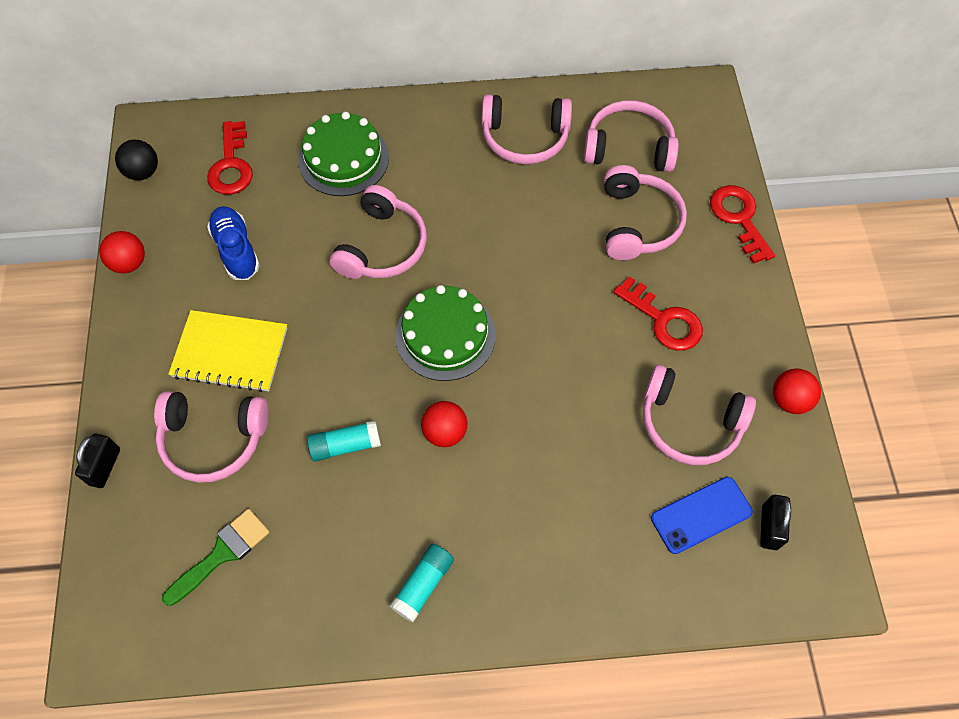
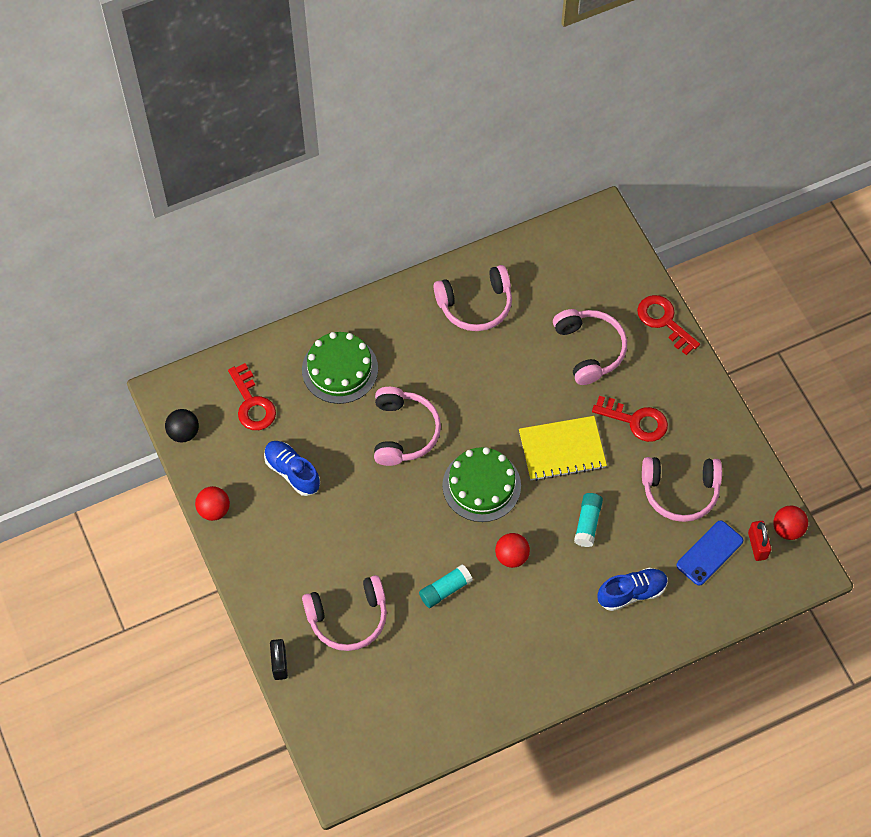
camera: 20 degrees left, 0 degrees up
green brush [162,509,270,606] -> none
yellow notebook [168,310,287,392] -> yellow notebook moved to [519,416,607,481]
turquoise glue stick [390,544,454,622] -> turquoise glue stick moved to [574,493,603,547]
pink headphones [584,100,679,172] -> none
black padlock [760,495,791,550] -> red padlock [748,521,771,561]
red ball [773,369,821,414] -> red ball moved to [773,506,808,540]
none -> blue shoe [597,568,668,611]

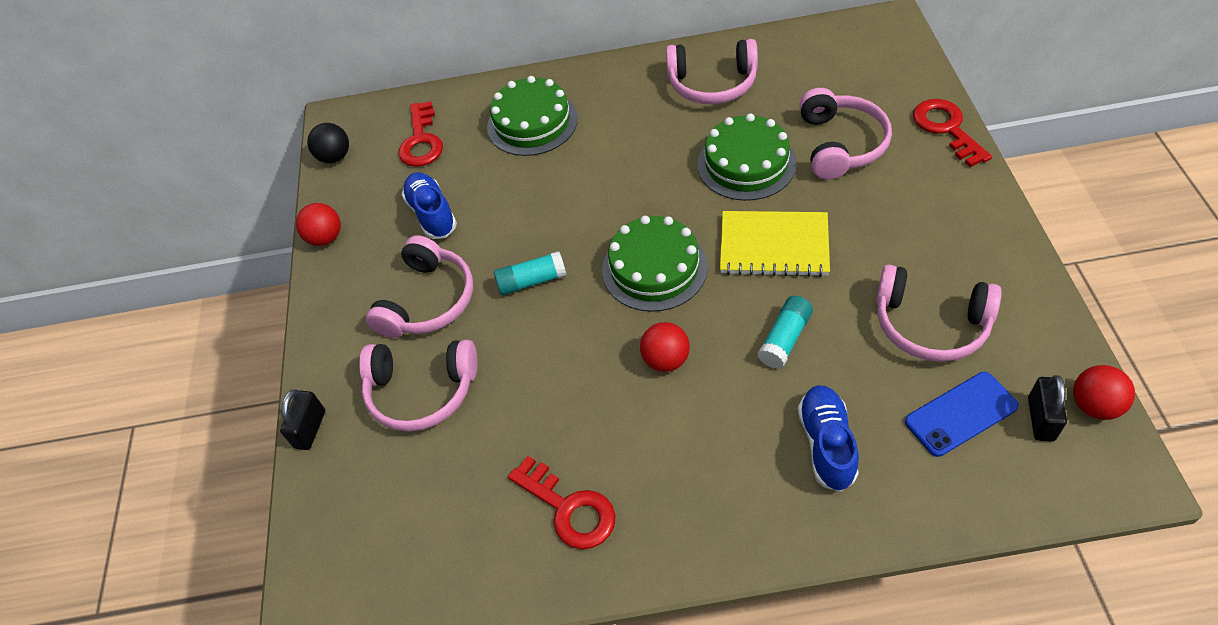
camera: 25 degrees right, 10 degrees down
pink headphones [374,387,441,466] -> pink headphones moved to [366,235,473,338]
turquoise glue stick [419,565,473,608] -> turquoise glue stick moved to [494,251,566,295]
red key [592,396,668,442] -> red key moved to [508,456,616,549]
blue shoe [597,568,668,611] -> blue shoe turned 90 degrees counterclockwise [798,385,859,492]
red padlock [748,521,771,561] -> black padlock [1028,375,1067,442]
none -> green cake [697,113,797,201]

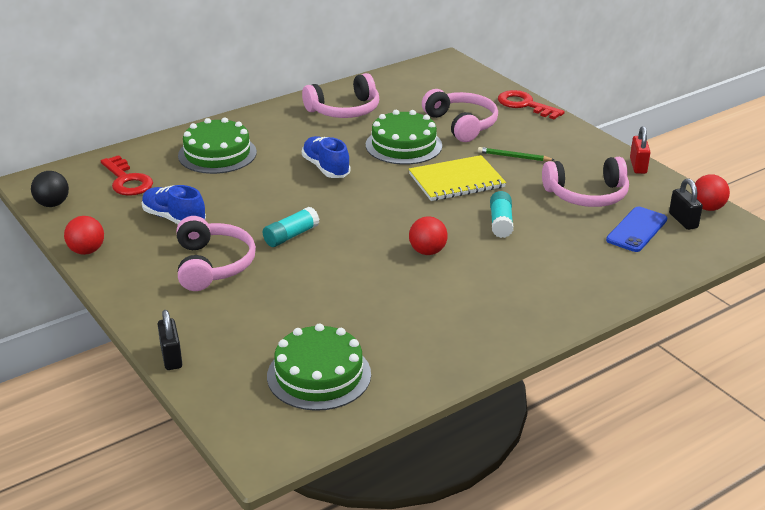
camera: 35 degrees left, 20 degrees down
pink headphones [359,340,478,432] -> none
red key [508,456,616,549] -> none
green cake [602,216,708,312] -> green cake moved to [267,323,371,411]
blue shoe [798,385,859,492] -> blue shoe moved to [302,136,351,178]
none -> green pencil [478,147,554,161]
none -> red padlock [630,126,651,174]

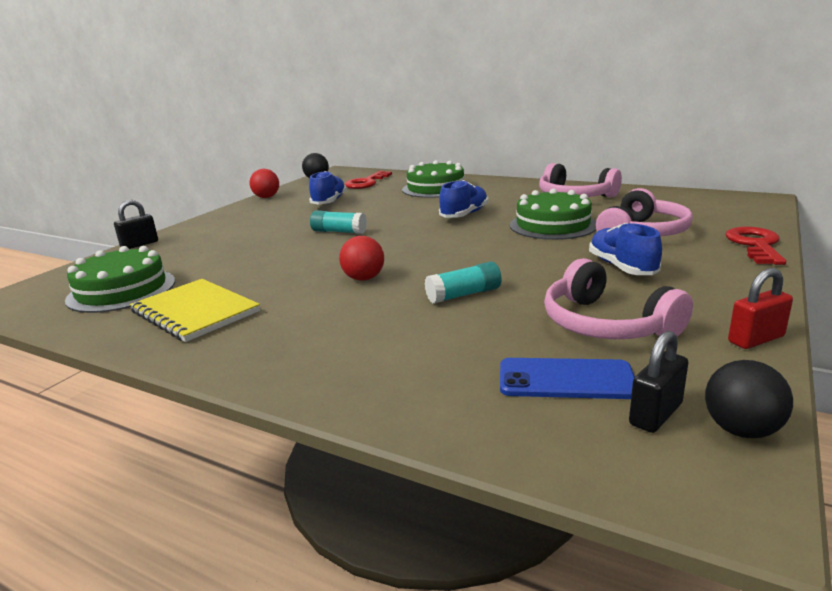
camera: 65 degrees right, 10 degrees down
pink headphones [177,216,256,291] -> none
yellow notebook [409,155,506,201] -> yellow notebook moved to [130,279,260,342]
green pencil [478,147,554,161] -> blue shoe [589,223,662,275]
red ball [695,174,730,211] -> black ball [705,360,793,438]

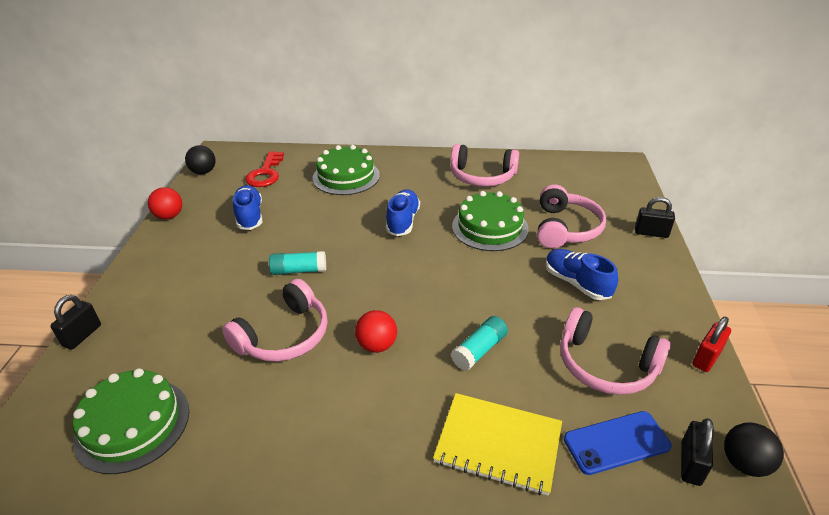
camera: 25 degrees left, 15 degrees up
yellow notebook [130,279,260,342] -> yellow notebook moved to [433,393,562,496]
red key [726,226,786,265] -> black padlock [635,197,675,238]
none -> pink headphones [222,279,328,361]

